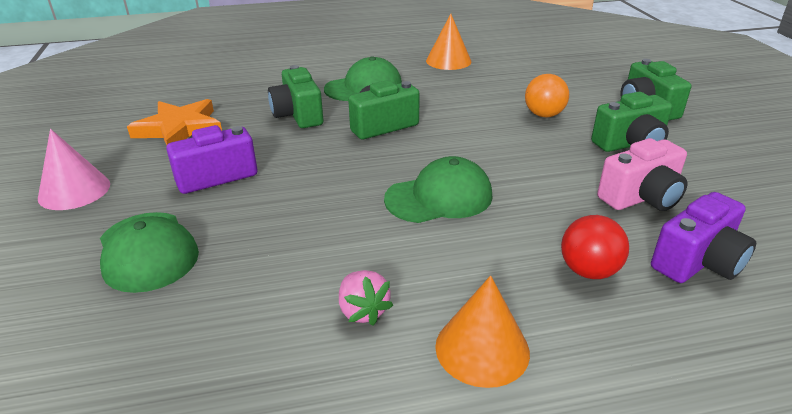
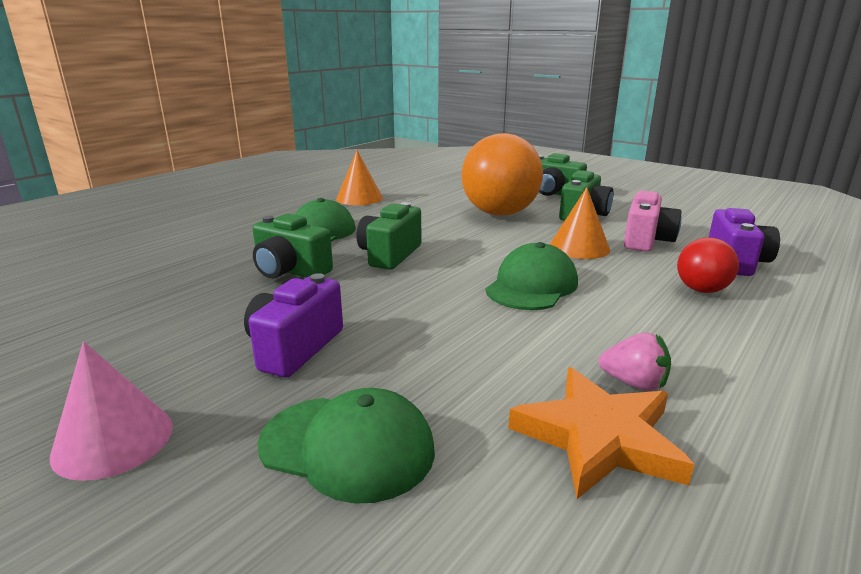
camera: 40 degrees left, 10 degrees down
orange star [127,99,222,145] -> orange star moved to [508,368,695,499]
orange cone [435,275,530,388] -> orange cone moved to [550,187,610,259]
orange ball [525,74,569,117] -> orange ball [462,133,543,216], size x2.01

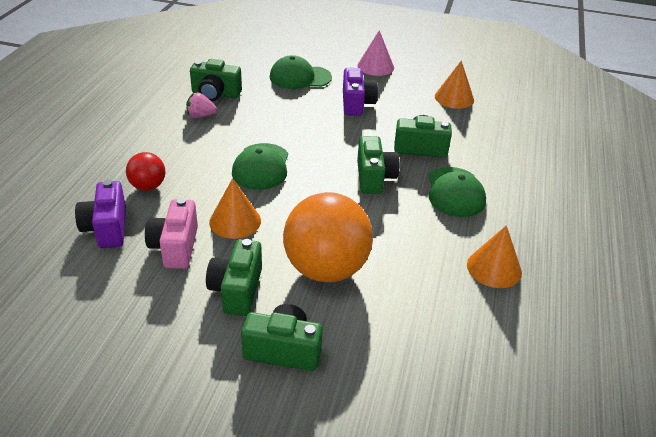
camera: 155 degrees right, 15 degrees up
orange star [508,368,695,499] -> green camera [190,59,242,101]
none -> orange cone [435,61,474,109]

